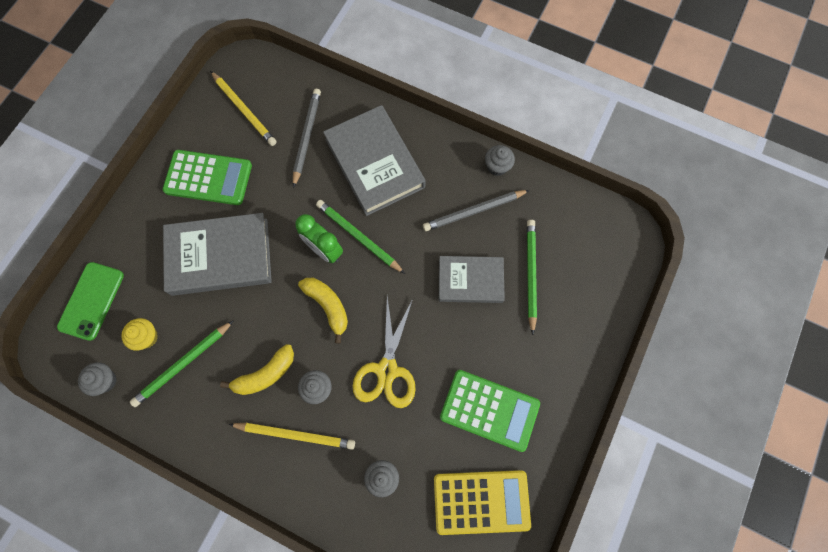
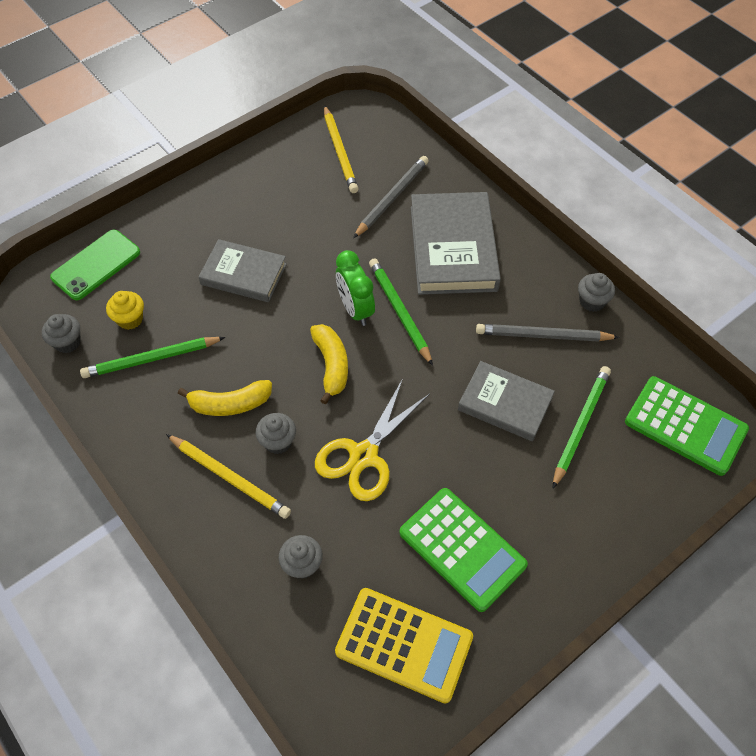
camera: 25 degrees right, 15 degrees down
green calculator [163,150,252,205] -> green calculator moved to [625,376,749,476]
grey book [163,213,272,296] -> grey book [198,239,287,302], size x0.64

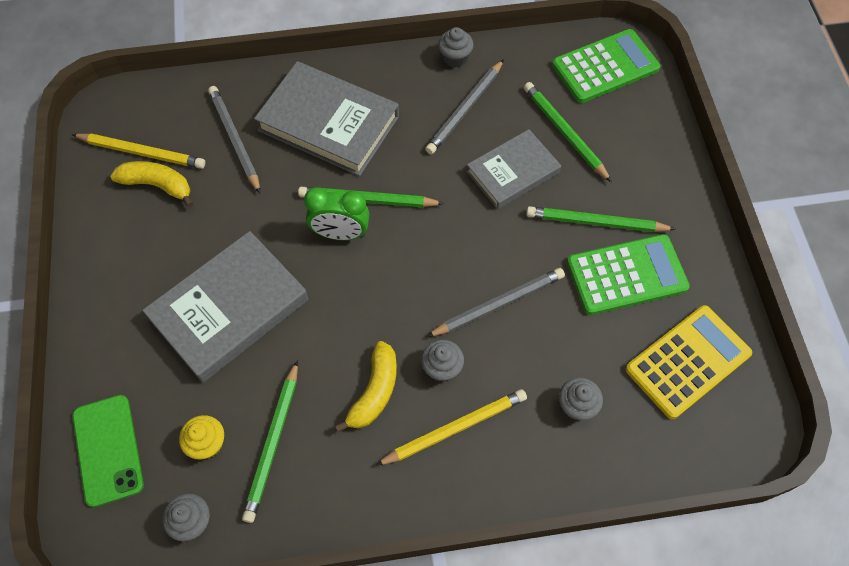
camera: 60 degrees left, 5 degrees up
grey book [198,239,287,302] -> grey book [142,231,308,383], size x1.57
yellow banana [310,324,348,404] -> yellow banana moved to [110,161,193,207]
yellow scissors [315,379,430,501] -> grey pencil [426,268,565,337]
none -> green pencil [526,206,676,232]

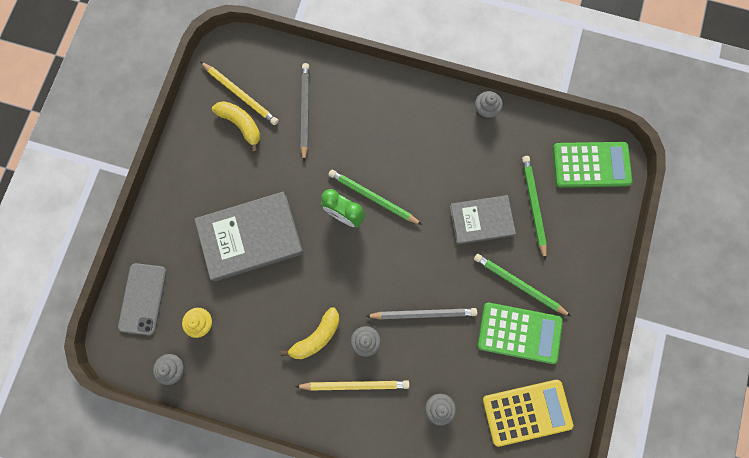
camera: 25 degrees right, 15 degrees up
green phone [72,395,144,507] -> grey phone [118,263,167,335]
green pencil [242,360,298,523] -> none
grey book [254,61,399,176] -> none
grey pencil [425,59,504,154] -> none

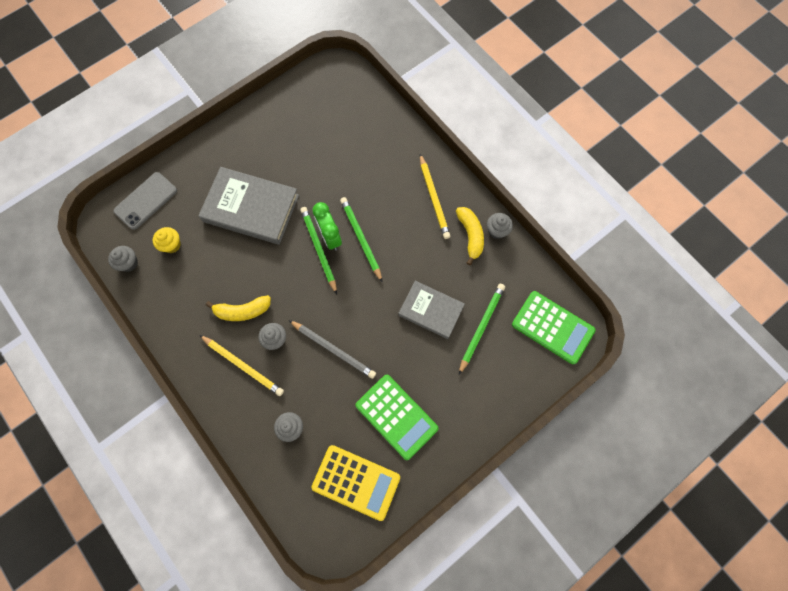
camera: 35 degrees right, 5 degrees down
yellow pencil [200,61,279,125] -> yellow pencil moved to [420,154,450,239]
yellow banana [212,101,260,153] -> yellow banana moved to [456,207,484,265]
grey pencil [301,63,309,162] -> none
green pencil [474,254,571,316] -> green pencil moved to [300,207,337,294]

